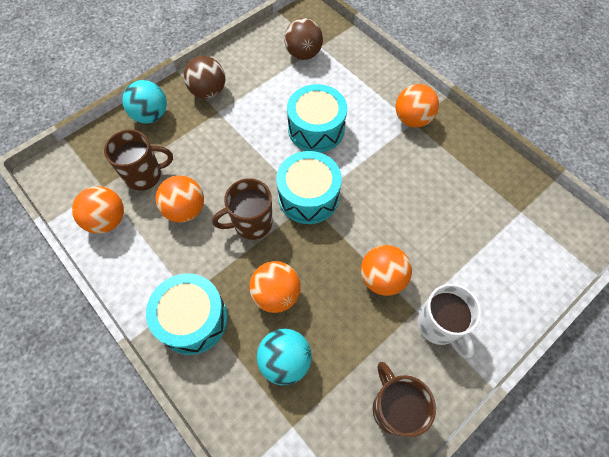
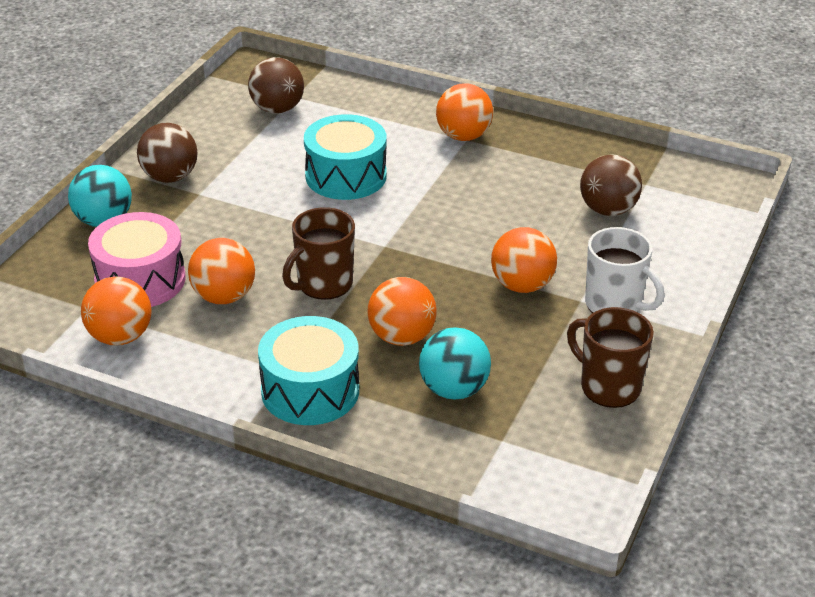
camera: 25 degrees left, 25 degrees down
brown mug [104,129,173,191] -> pink drum [88,212,186,307]
turquoise drum [276,151,342,224] -> none
none -> brown ball [580,154,642,216]

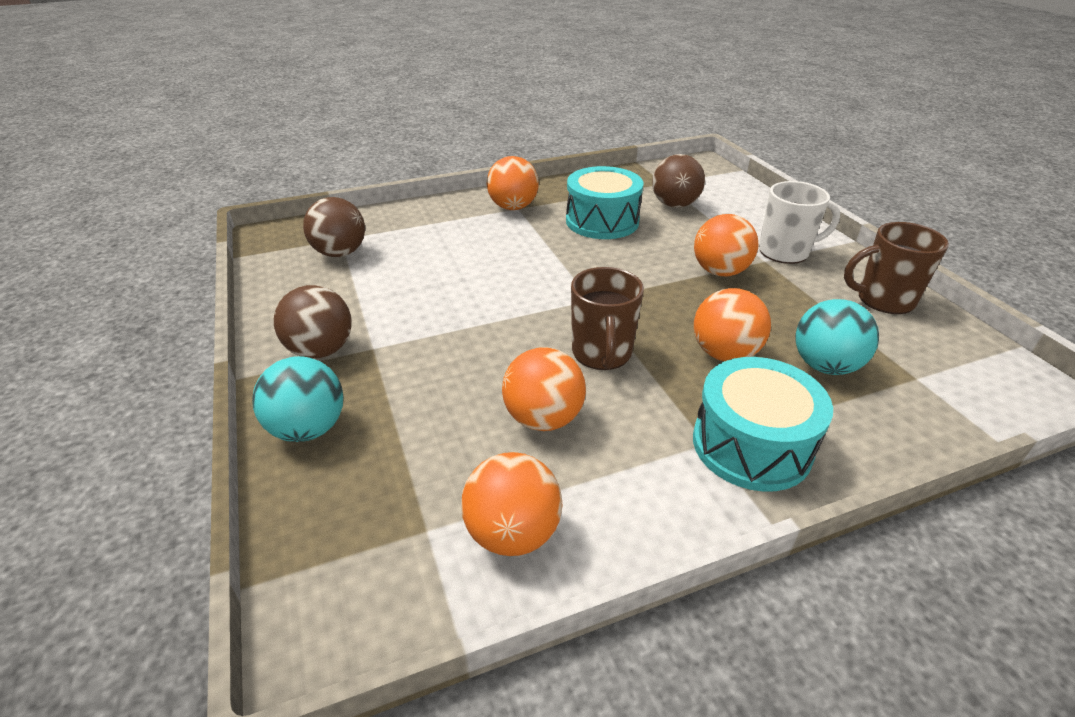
camera: 45 degrees left, 0 degrees up
pink drum [88,212,186,307] -> none
turquoise drum [304,114,387,200] -> turquoise drum moved to [566,166,644,239]

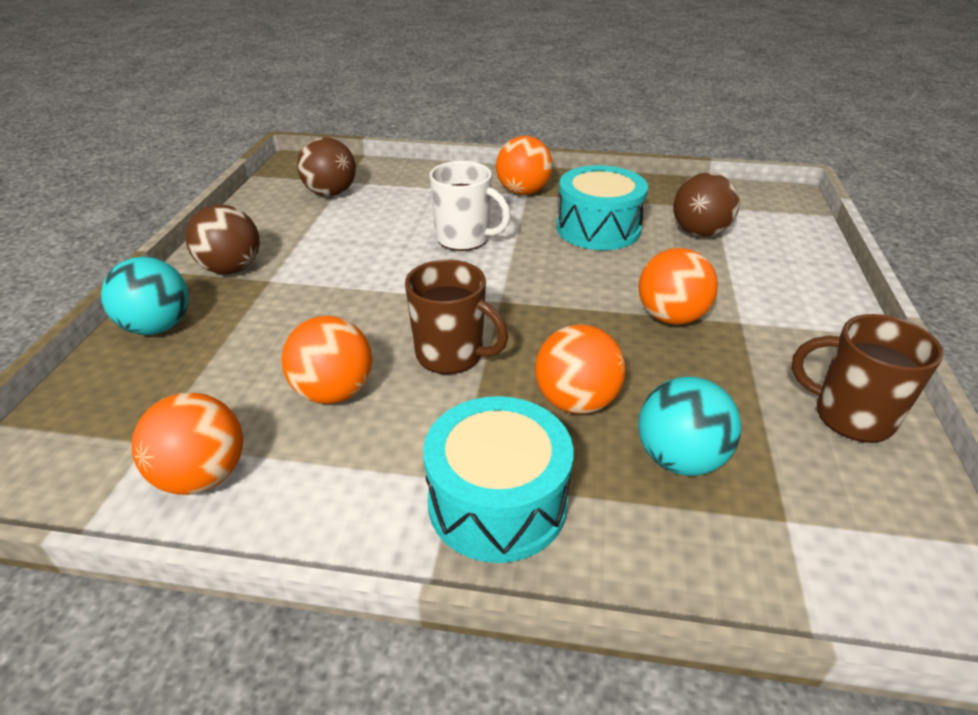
camera: 30 degrees right, 0 degrees up
brown mug [571,267,644,370] -> brown mug turned 90 degrees counterclockwise [405,259,508,374]
white mug [759,181,840,264] -> white mug moved to [429,161,511,251]

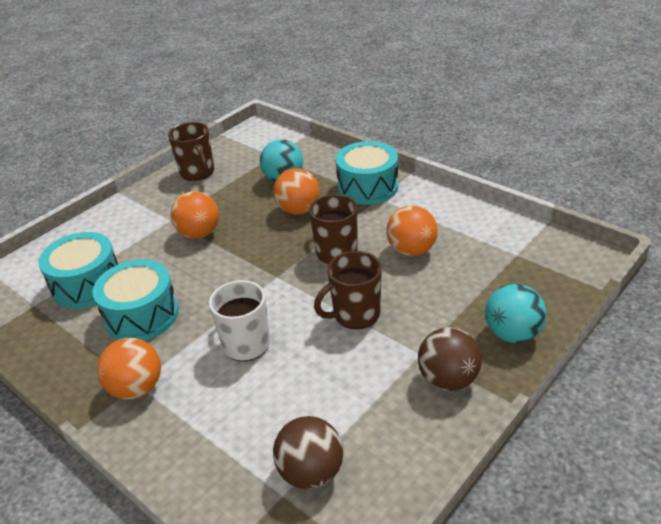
camera: 145 degrees left, 0 degrees up
orange ball [132,392,243,495] -> none
brown ball [673,172,739,237] -> turquoise drum [38,232,118,309]
none -> brown mug [314,251,382,329]

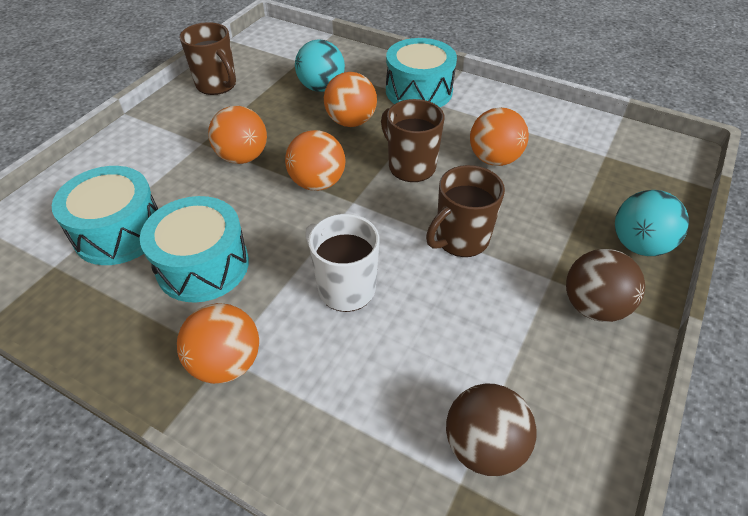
camera: 15 degrees left, 10 degrees up
none -> orange ball [285,130,345,191]

